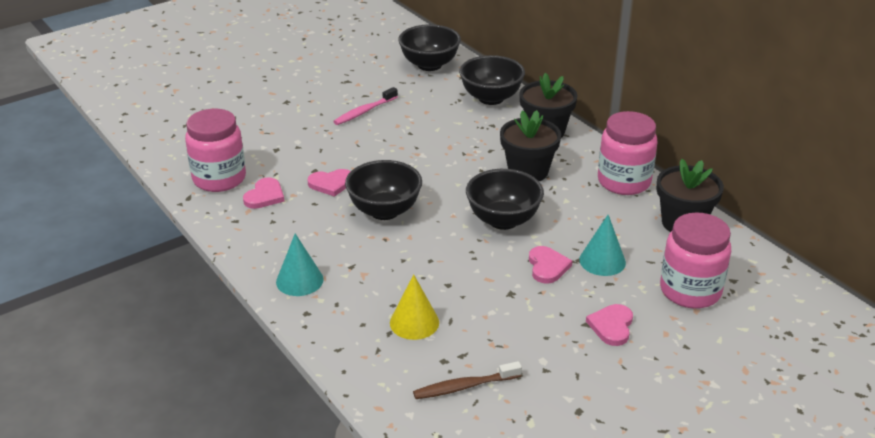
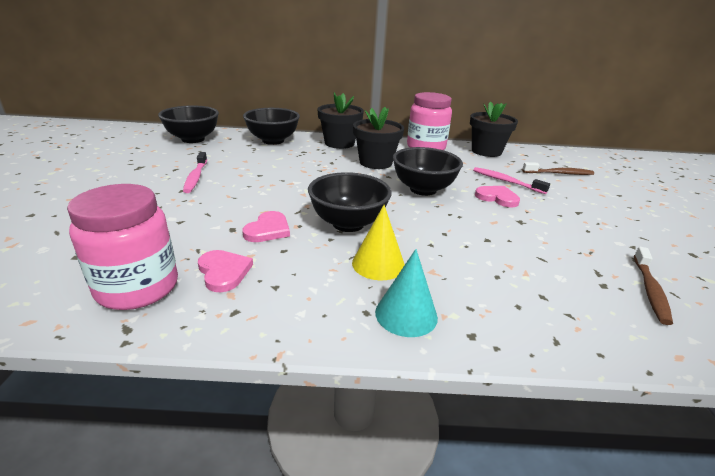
camera: 55 degrees left, 5 degrees down
yellow cone [390,274,439,340] -> yellow cone moved to [352,205,405,280]
turquoise cone [579,215,626,276] -> pink toothbrush [473,167,550,194]
pink heart [586,304,633,346] -> none
pink jar [660,212,731,309] -> brown toothbrush [522,162,594,175]

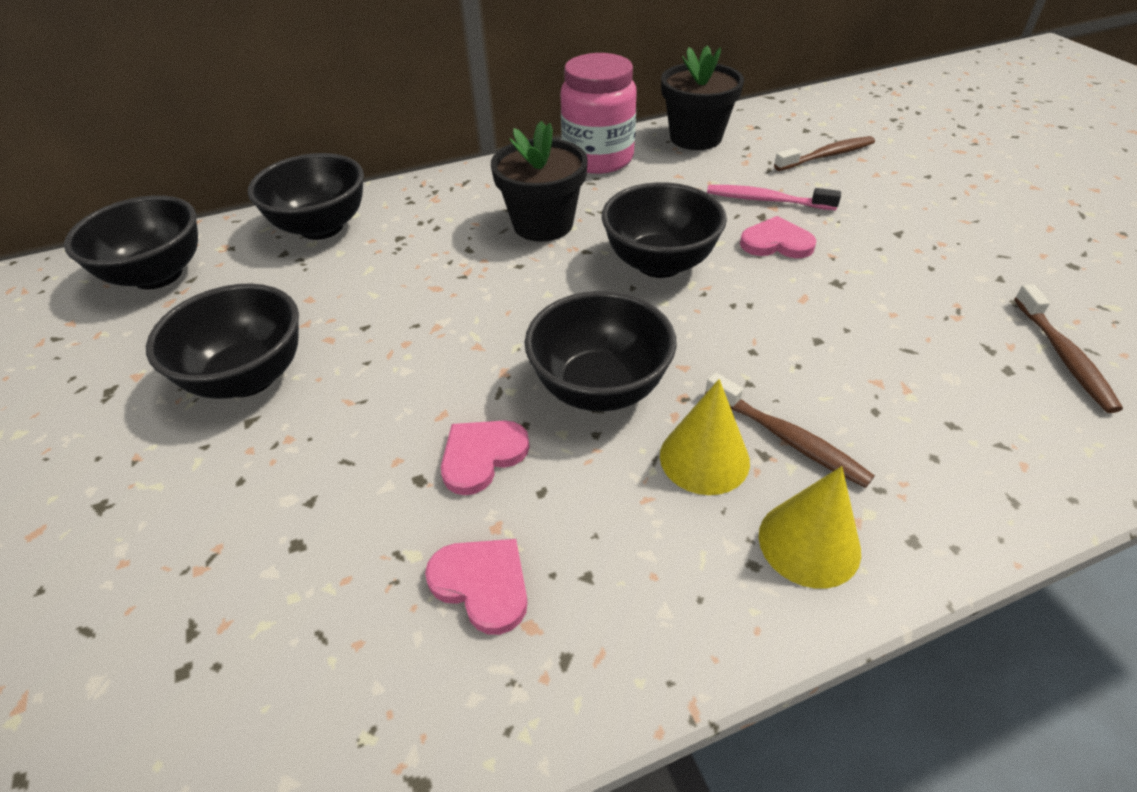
camera: 20 degrees left, 15 degrees up
pink jar [67,184,178,310] -> none
pink toothbrush [183,152,207,193] -> black bowl [146,283,299,399]
pink heart [242,211,290,242] -> pink heart turned 135 degrees counterclockwise [441,420,530,495]
black flower pot [317,92,364,149] -> none
turquoise cone [375,249,438,337] -> yellow cone [759,466,861,589]
none -> brown toothbrush [705,373,875,488]

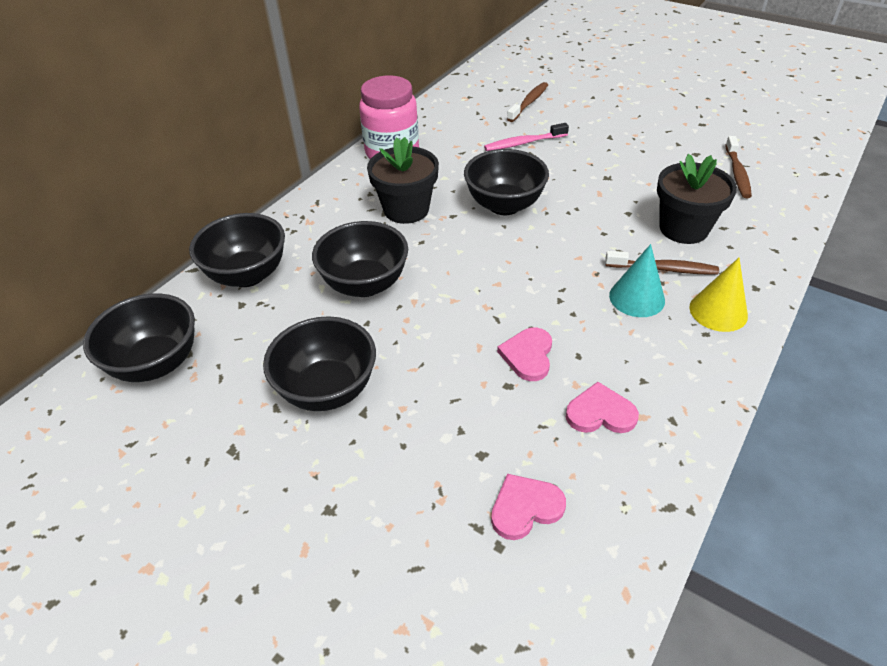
camera: 35 degrees left, 0 degrees up
black bowl [525,291,677,411] -> black bowl moved to [312,221,408,297]
yellow cone [660,379,750,495] -> turquoise cone [609,244,665,317]
black flower pot [661,45,744,150] -> black flower pot moved to [657,154,737,244]
pink heart [740,216,817,258] -> pink heart moved to [491,474,566,540]
brown toothbrush [1014,284,1123,413] -> brown toothbrush turned 45 degrees clockwise [725,136,752,198]

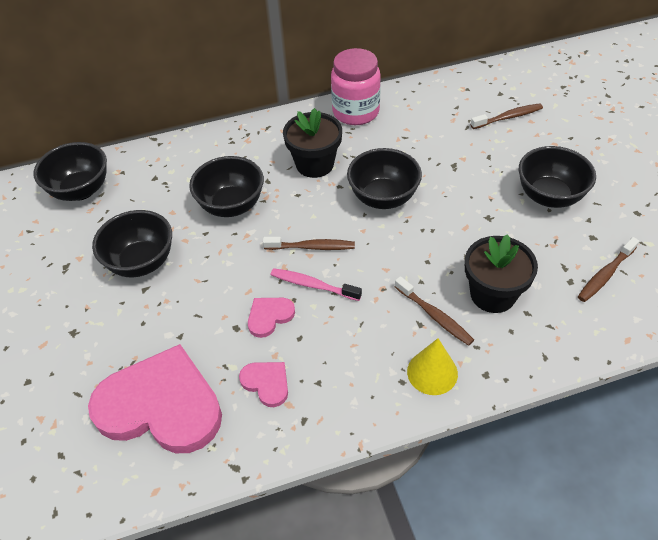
camera: 40 degrees right, 5 degrees up
black bowl [189,213,285,287] -> black bowl moved to [519,146,596,208]
pink toothbrush [484,123,569,151] -> pink toothbrush moved to [271,268,362,301]
pink heart [491,474,566,540] -> pink heart [88,344,222,453], size x2.33
turquoise cone [609,244,665,317] -> none
none -> brown toothbrush [263,237,355,250]

